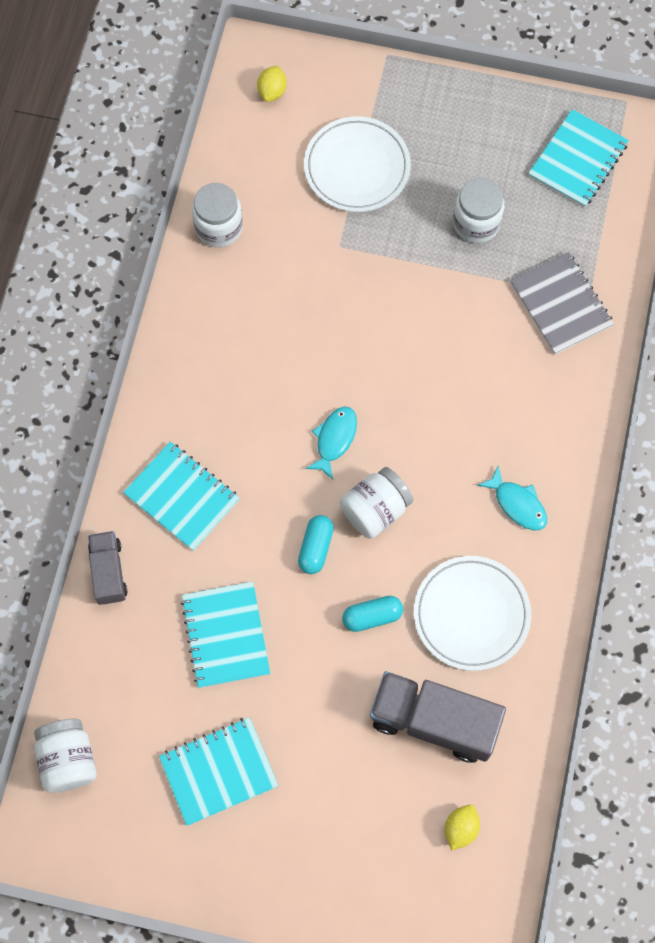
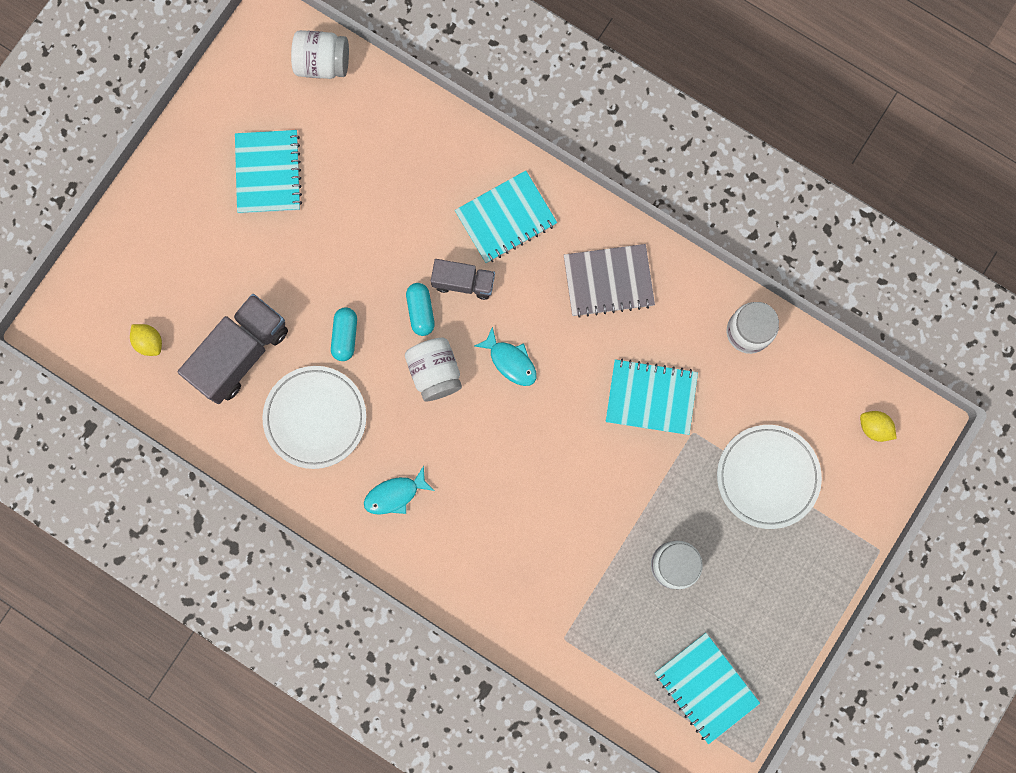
camera: 110 degrees right, 10 degrees up
grey truck [88,531,128,605] -> grey truck moved to [431,259,495,300]
turquoise notebook [181,581,270,688] -> turquoise notebook moved to [606,359,698,435]
turquoise capsule [298,515,334,574] -> turquoise capsule turned 45 degrees clockwise [406,283,435,336]
grey notebook [510,252,614,355] -> grey notebook moved to [564,244,655,318]

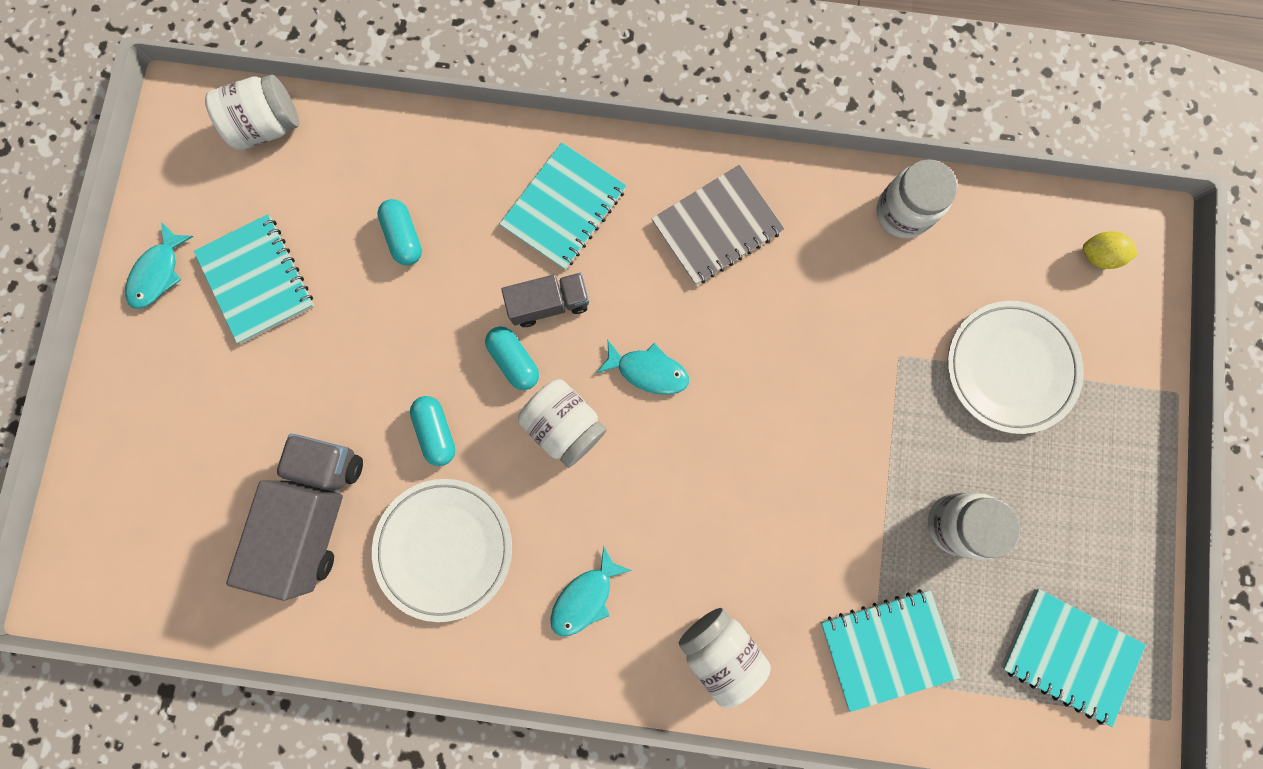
camera: 25 degrees left, 0 degrees up
yellow lemon [130,324,162,356] -> none
turquoise notebook [606,359,698,435] -> turquoise notebook moved to [821,589,960,712]
none -> turquoise fish [125,223,193,309]
none -> turquoise capsule [377,199,422,265]
none -> white jar [679,608,771,708]

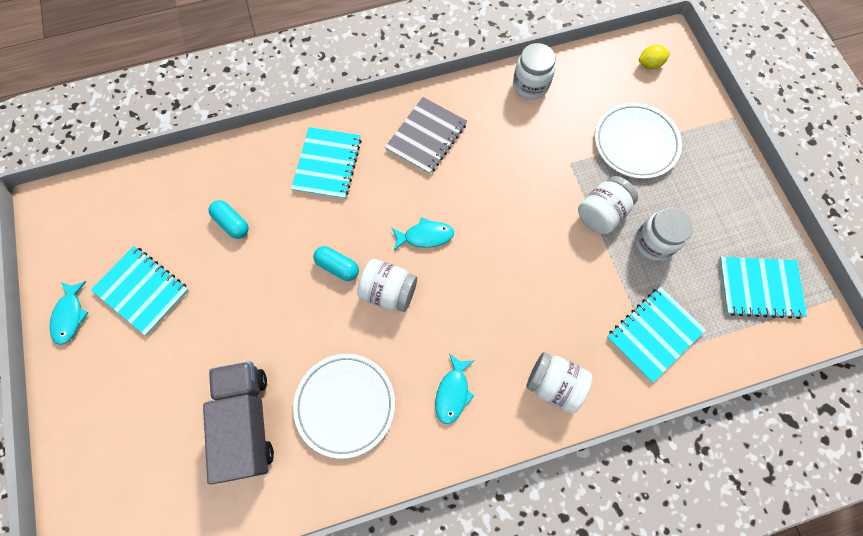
camera: 25 degrees left, 10 degrees down
white jar [205,75,299,150] -> white jar moved to [578,176,638,234]
turquoise capsule [410,396,455,466] -> none
grey truck [501,273,589,327] -> none

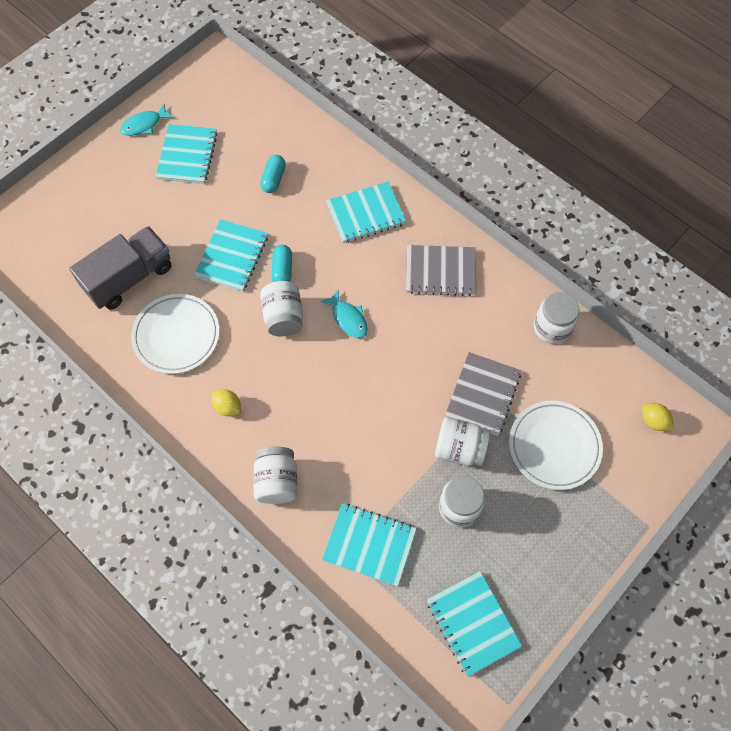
camera: 60 degrees right, 5 degrees down
turquoise fish [435,354,475,424] -> yellow lemon [211,389,241,416]
none -> turquoise notebook [194,219,268,292]
none -> grey notebook [445,352,521,436]

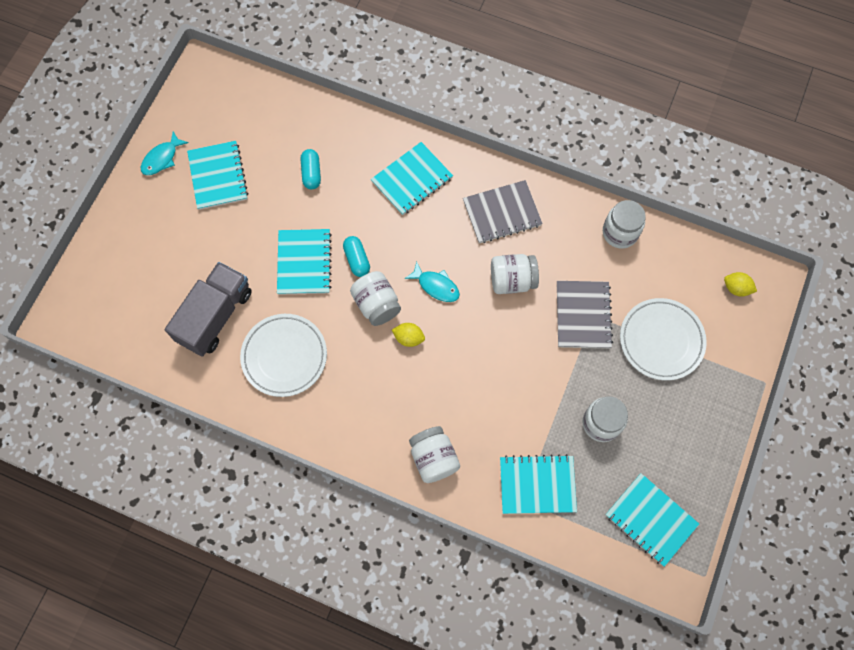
camera: 20 degrees left, 5 degrees up
yellow lemon [211,389,241,416] -> yellow lemon moved to [392,323,425,347]
white jar [435,417,491,466] -> white jar moved to [491,254,539,294]

